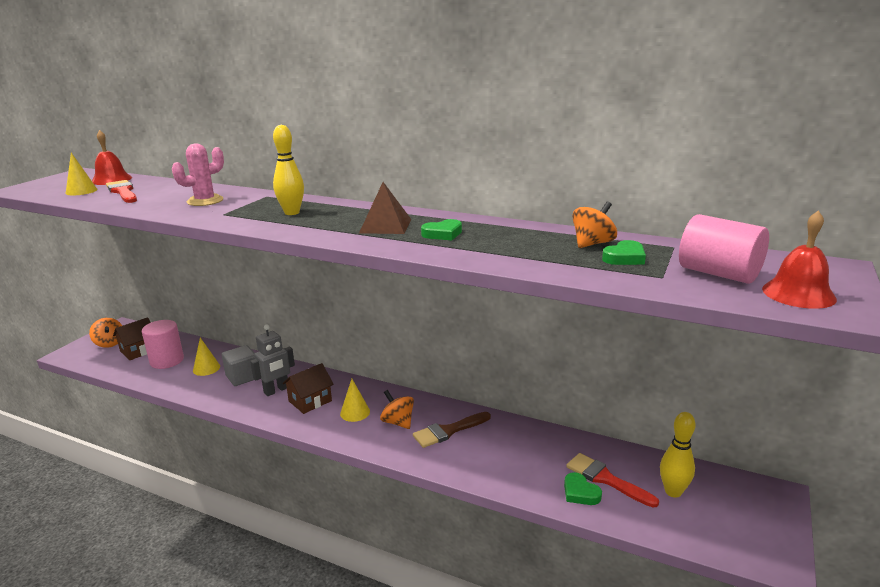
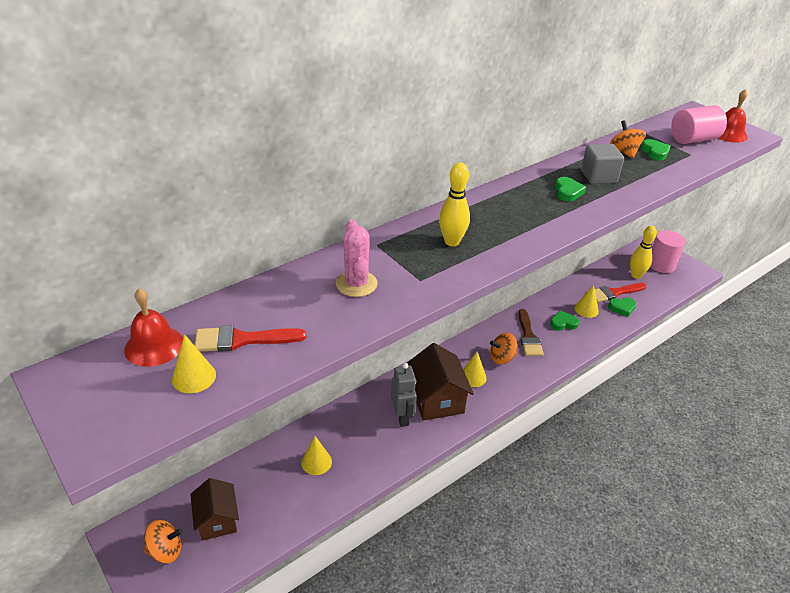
camera: 65 degrees left, 15 degrees up
pink cylinder [142,320,184,369] -> pink cylinder moved to [650,230,685,273]
grey cube [222,345,255,386] -> grey cube moved to [581,144,624,184]
brown house [283,363,334,414] -> brown house [407,343,474,421], size x1.51
brown pyramid [359,182,411,234] -> none
none -> green heart [550,310,579,331]
none -> yellow cone [575,285,599,318]

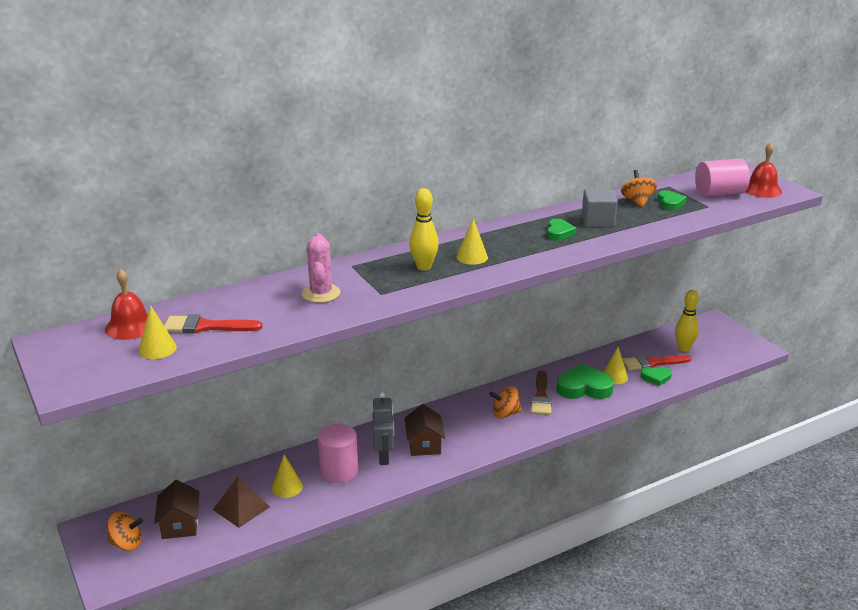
camera: 10 degrees right, 10 degrees down
brown house [407,343,474,421] -> brown house [404,404,445,456], size x0.66
yellow cone [463,352,487,387] -> yellow cone moved to [456,218,488,265]
green heart [550,310,579,331] -> green heart [556,363,614,399], size x1.81
pink cylinder [650,230,685,273] -> pink cylinder moved to [318,424,358,483]
none -> brown pyramid [213,476,270,528]

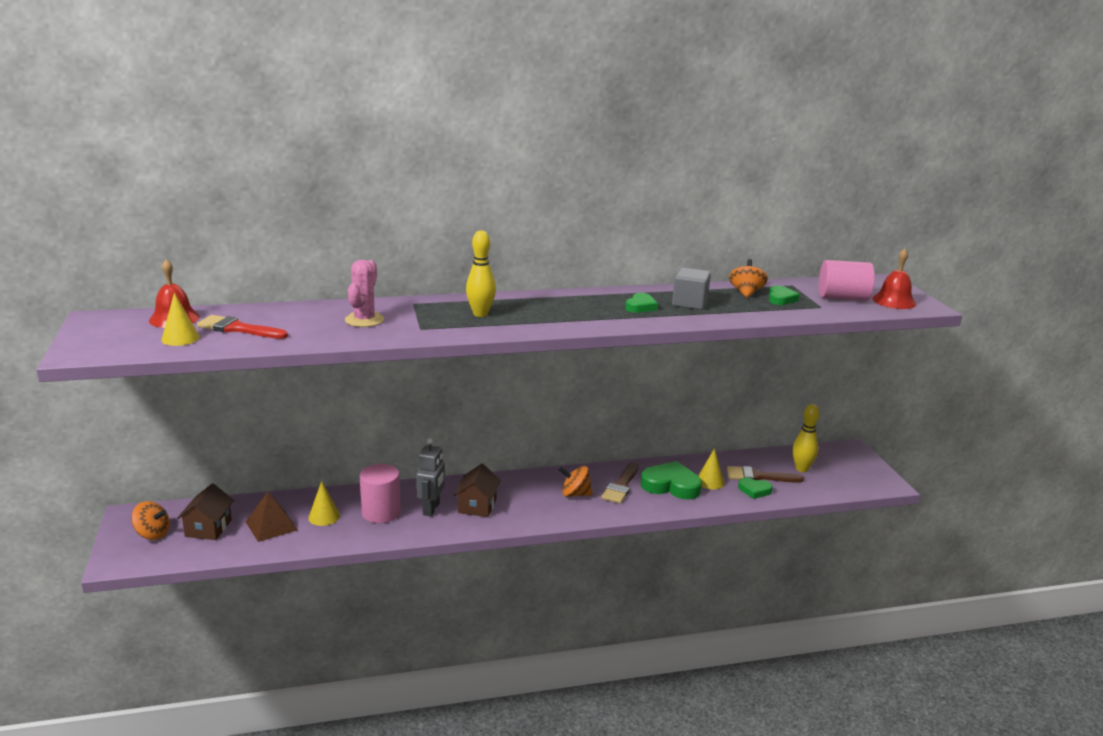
camera: 15 degrees right, 5 degrees down
yellow cone [456,218,488,265] -> none
red brush [622,355,691,371] -> brown brush [727,466,804,483]

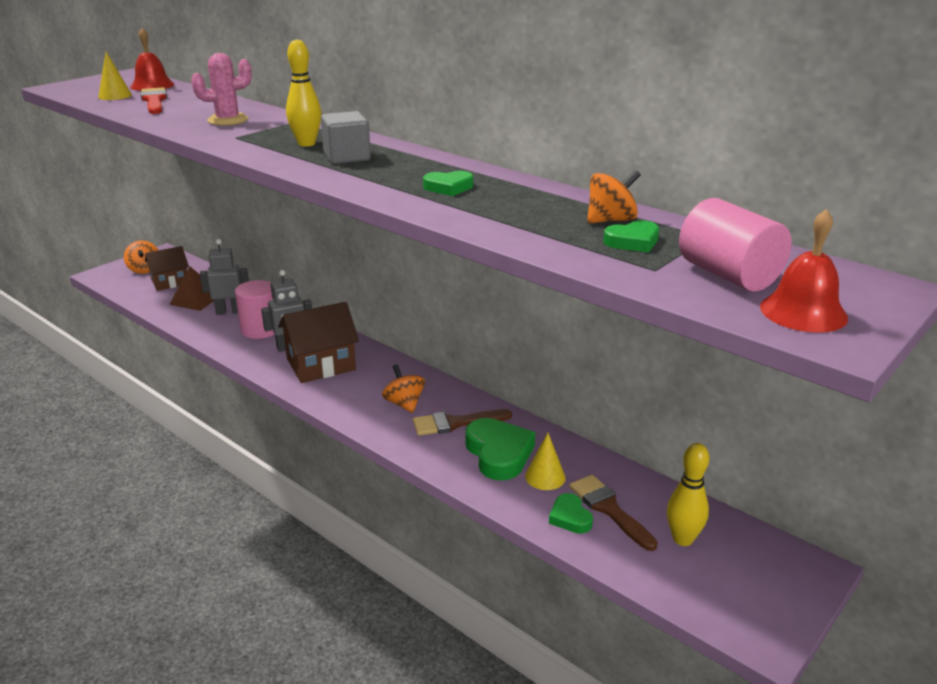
camera: 55 degrees right, 5 degrees up
yellow cone [308,481,340,526] -> grey robot [200,239,249,315]
brown house [454,464,501,517] -> brown house [278,302,359,383], size x1.51
grey cube [672,267,711,310] -> grey cube moved to [321,111,371,164]

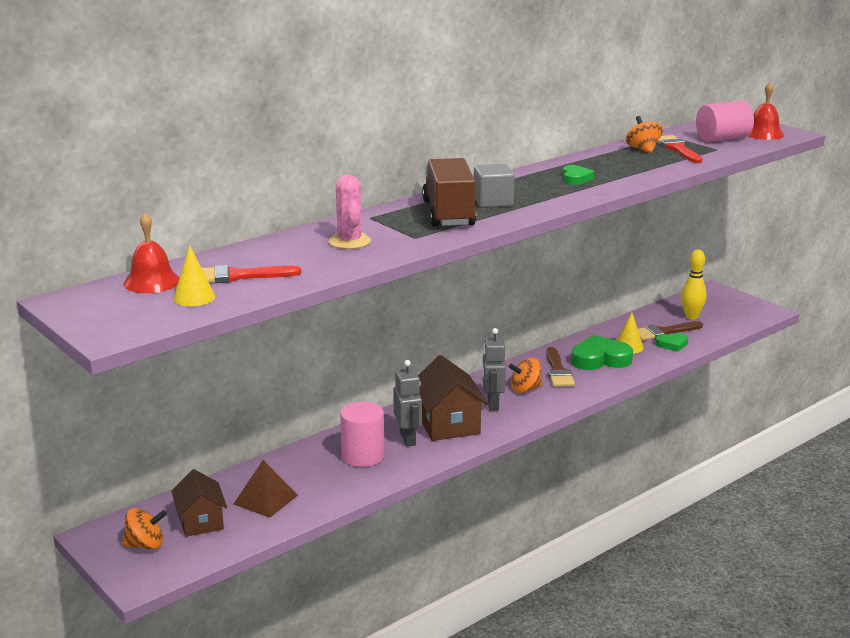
camera: 80 degrees left, 5 degrees down
grey robot [200,239,249,315] -> grey robot moved to [482,328,506,410]
yellow bowling pin [286,39,321,147] -> brown truck [422,158,476,227]
green heart [603,220,659,252] -> red brush [657,135,703,163]

